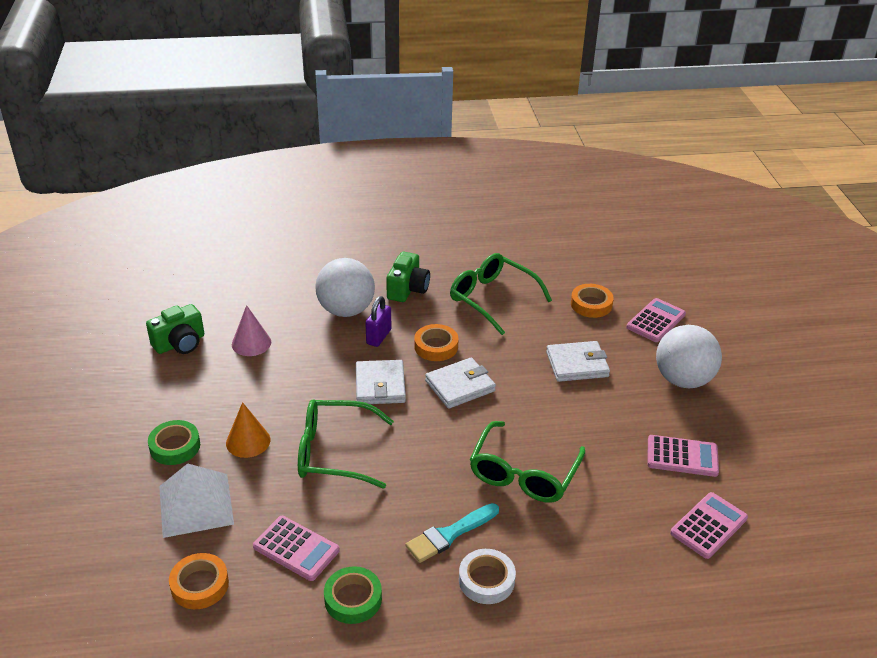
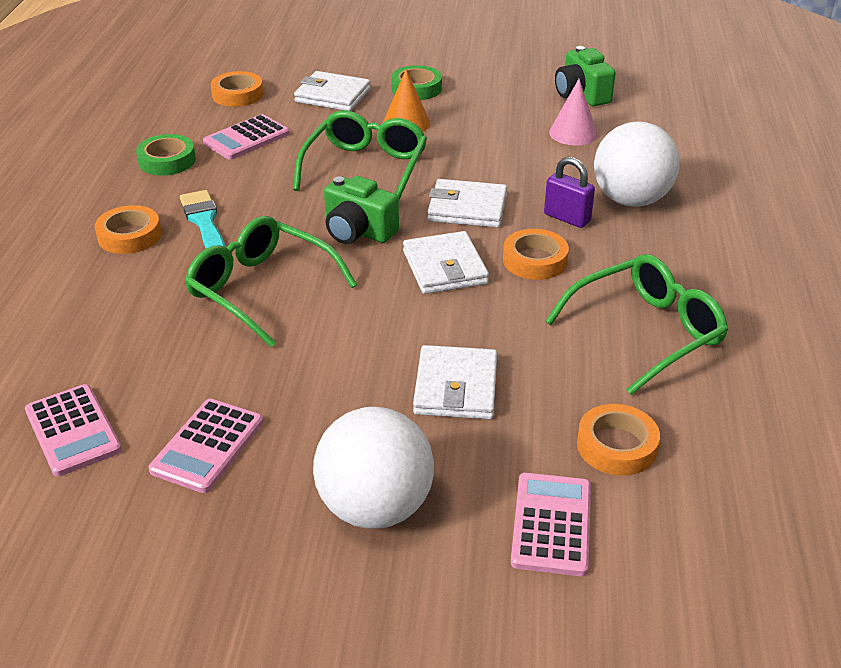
camera: 105 degrees right, 0 degrees up
white pyramid [159,463,234,538] -> white wallet [294,71,371,111]
green camera [386,252,430,302] -> green camera moved to [324,176,399,244]
white tape [459,549,516,604] -> orange tape [95,205,161,254]
pink calculator [626,298,686,342] -> pink calculator turned 135 degrees counterclockwise [511,473,591,576]

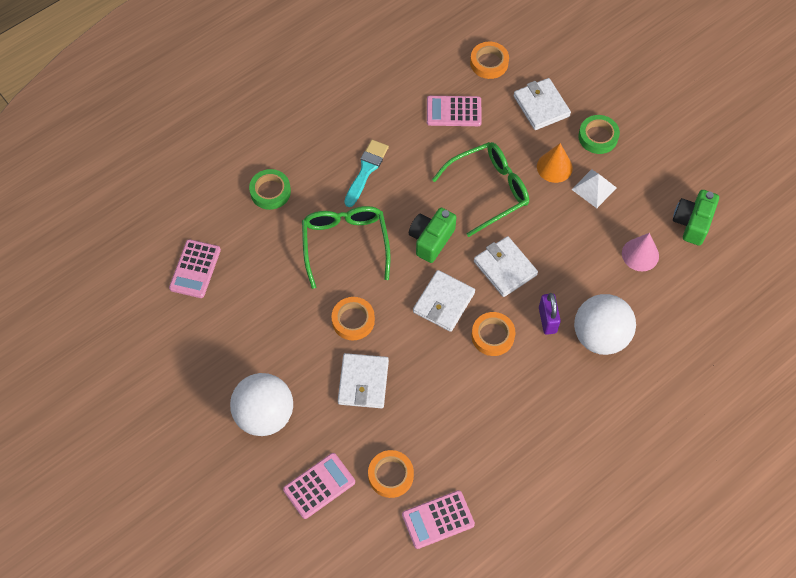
camera: 45 degrees right, 25 degrees up
orange tape [95,205,161,254] -> orange tape moved to [331,297,375,341]
green tape [136,134,196,176] -> green tape moved to [249,169,291,210]
pink calculator [148,399,264,493] -> pink calculator moved to [402,490,475,549]
green camera [324,176,399,244] -> green camera turned 45 degrees clockwise [409,208,456,263]
white wallet [413,345,497,419] -> white wallet turned 45 degrees counterclockwise [338,353,389,408]
green glasses [545,254,728,395] -> none
none -> white pyramid [571,169,617,208]

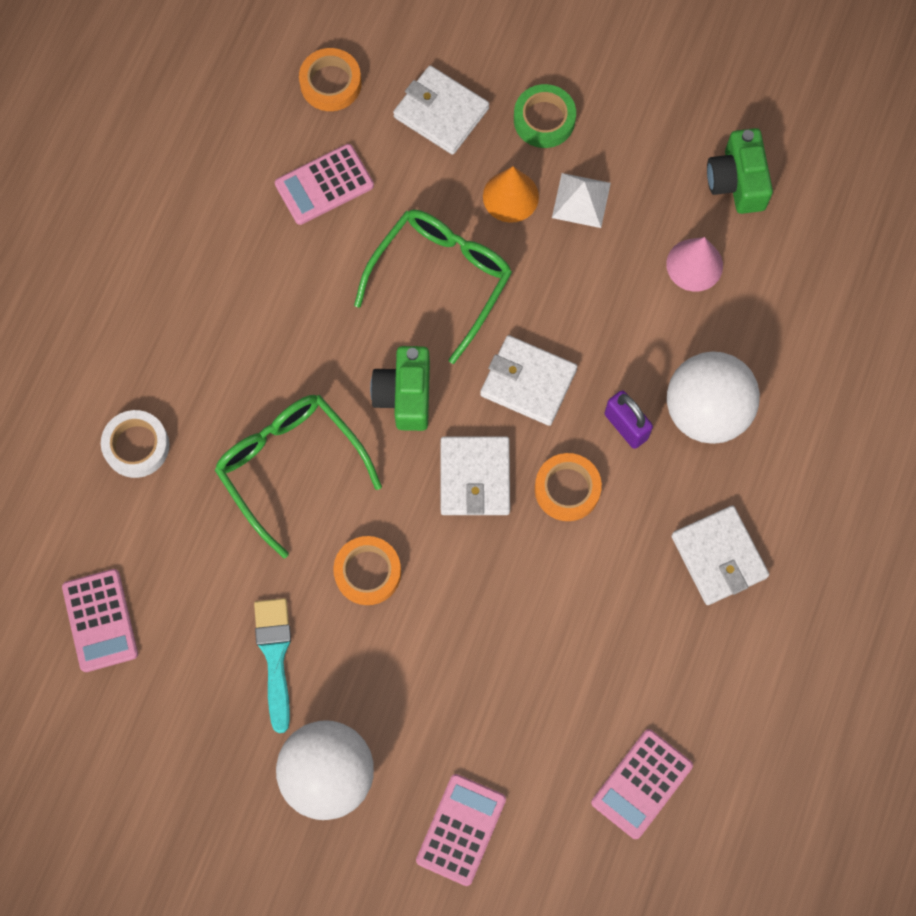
camera: 30 degrees left, 10 degrees up
green tape [249,169,291,210] -> white tape [101,410,169,478]
white wallet [338,353,389,408] -> white wallet moved to [671,506,769,605]
turquoise brush [344,140,389,207] -> turquoise brush moved to [254,598,291,733]
orange tape [368,450,414,498] -> none

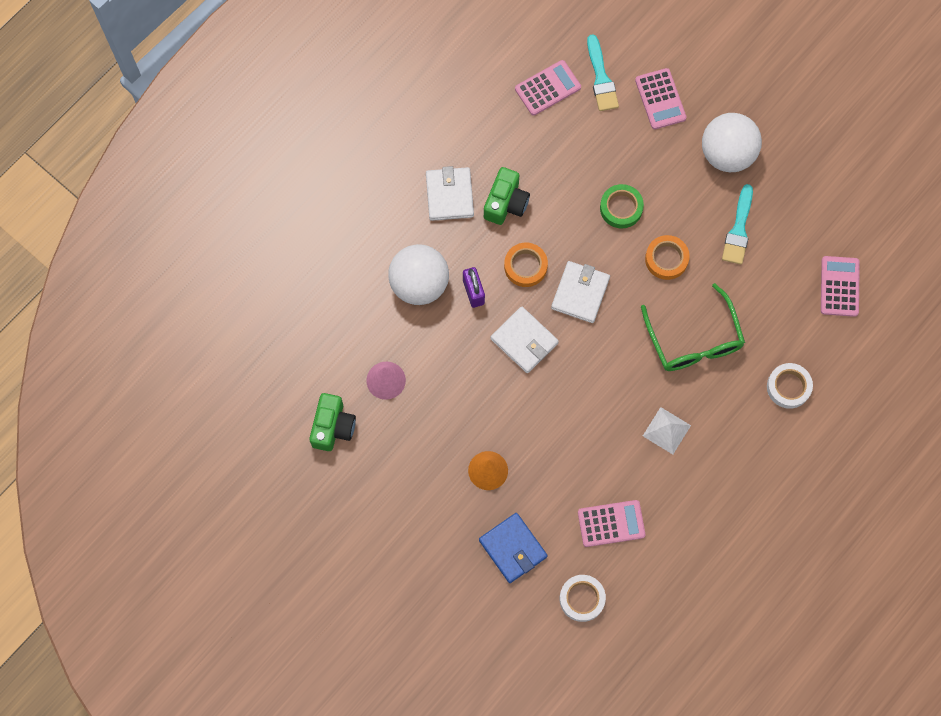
camera: 160 degrees left, 0 degrees up
orange tape [299,48,362,111] -> white tape [559,575,606,622]
green glasses [354,209,512,364] -> none
green camera [370,346,430,431] -> green camera moved to [484,167,530,225]
white wallet [393,65,489,155] -> blue wallet [479,513,548,583]
pink calculator [416,774,506,886] -> pink calculator turned 60 degrees counterclockwise [635,68,687,129]
green tape [514,84,576,148] -> green tape moved to [600,184,644,228]
white pyramid [552,173,611,228] -> white pyramid moved to [643,407,691,454]
none -> turquoise brush [587,35,619,111]

